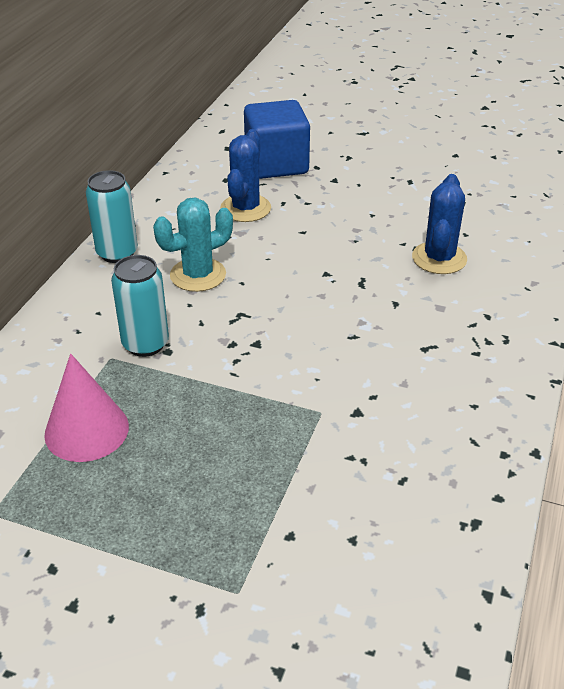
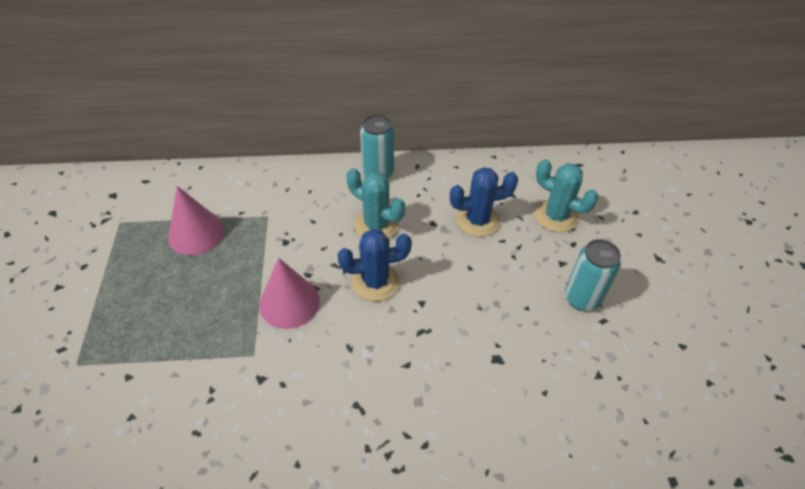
camera: 65 degrees right, 10 degrees up
turquoise can [111,255,169,357] -> turquoise can moved to [565,239,621,311]
blue cube [244,100,310,179] -> turquoise cactus [535,159,599,232]
blue cactus [412,174,467,274] -> blue cactus moved to [337,229,412,301]
none -> pink cone [260,258,320,329]

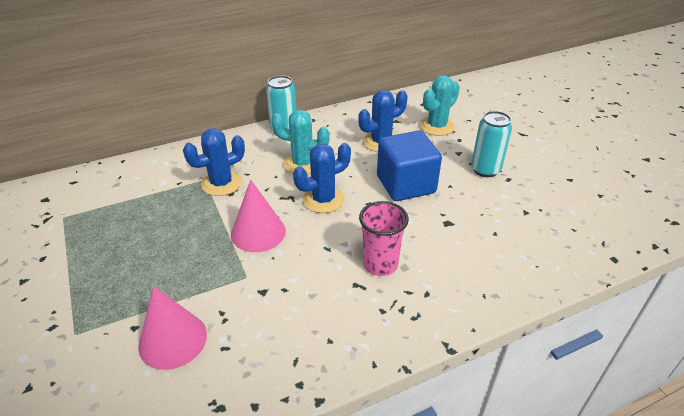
camera: 20 degrees left, 10 degrees down
pink cone [168,186,224,255] -> pink cone moved to [138,286,207,370]
turquoise cactus [535,159,599,232] -> turquoise cactus turned 60 degrees counterclockwise [420,75,460,136]
none -> blue cactus [183,128,245,196]
none -> pink cup [359,201,409,276]
none -> blue cube [377,131,442,201]

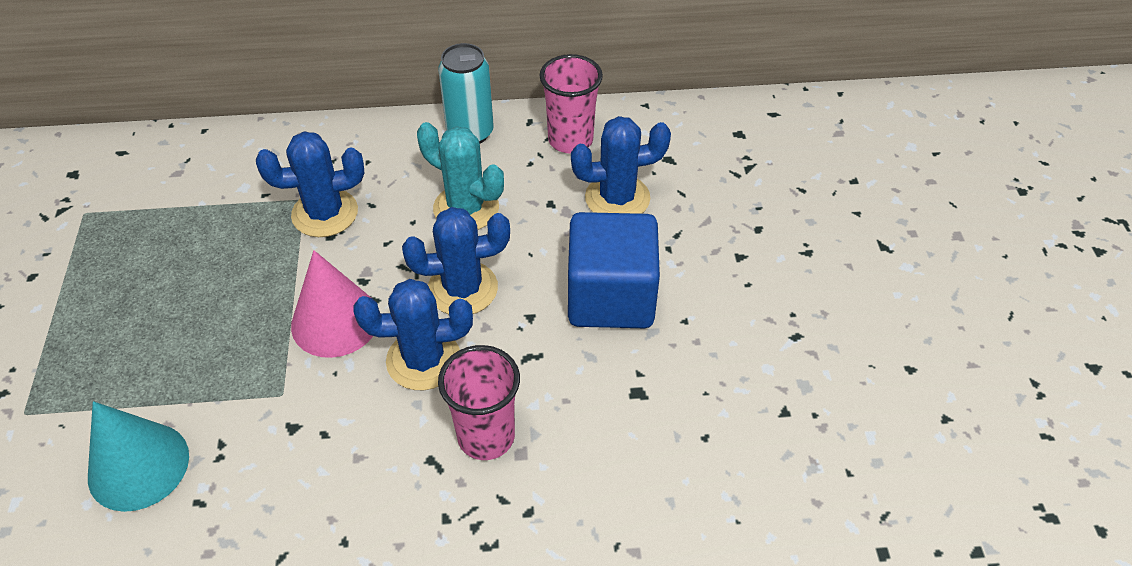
camera: 20 degrees right, 10 degrees up
pink cone [138,286,207,370] -> turquoise cone [88,401,189,512]
turquoise cactus [420,75,460,136] -> none
turquoise can [471,111,512,177] -> none
none -> blue cactus [353,279,473,390]
none -> pink cup [539,54,603,153]

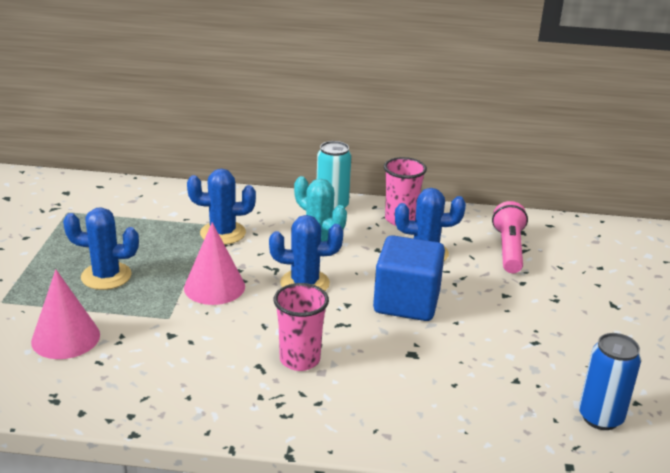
camera: 10 degrees right, 20 degrees down
turquoise cone [88,401,189,512] -> pink cone [31,269,100,359]
blue cactus [353,279,473,390] -> blue cactus moved to [63,207,139,290]
none -> pink flashlight [492,201,528,273]
none -> blue can [579,333,641,430]

